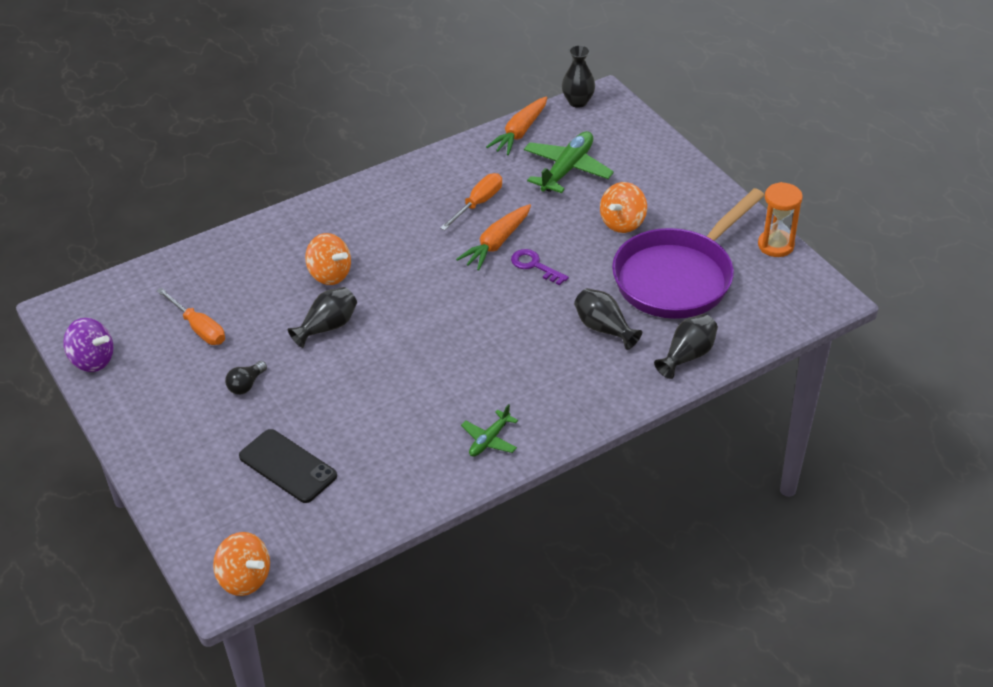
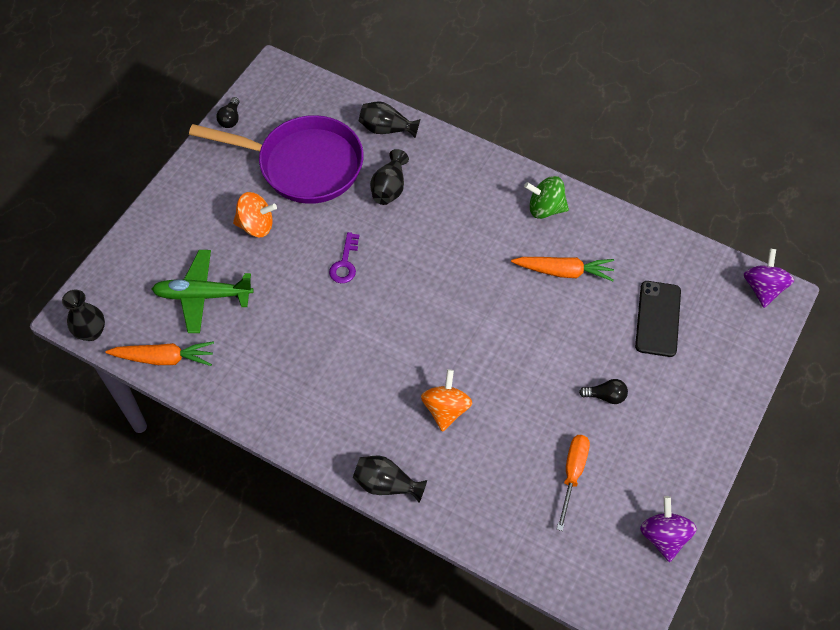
camera: 120 degrees left, 15 degrees up
orange spinning top [213,532,270,596] -> purple spinning top [744,249,794,308]
black vase [288,287,357,348] -> black vase moved to [353,456,427,503]
orange screwdriver [440,173,502,230] -> none
orange carrot [456,204,531,271] -> orange carrot moved to [511,257,614,281]
green plane [461,404,518,457] -> green spinning top [524,176,569,219]
orange hourglass [758,182,803,257] -> black light bulb [216,97,239,128]

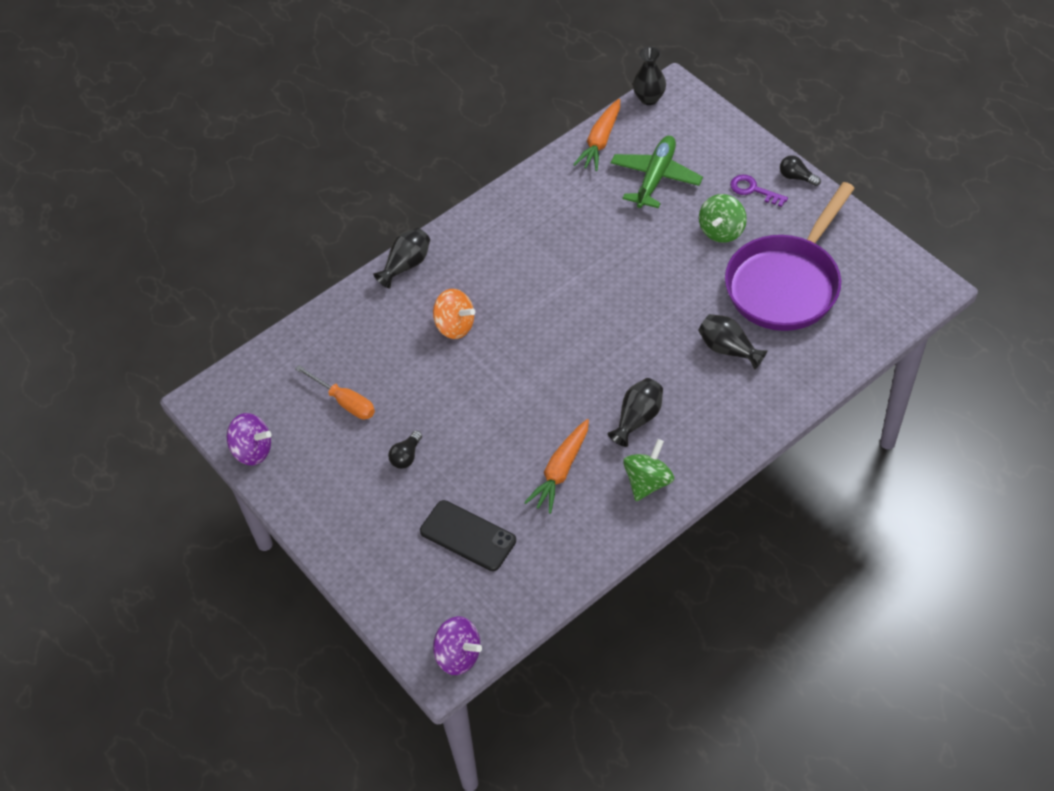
camera: 115 degrees right, 5 degrees down
black light bulb [216,97,239,128] -> black light bulb moved to [780,155,821,186]
orange spinning top [233,192,277,237] -> green spinning top [699,194,747,243]
purple key [329,232,359,283] -> purple key moved to [730,175,788,207]
black vase [359,101,420,138] -> black vase moved to [608,378,663,447]

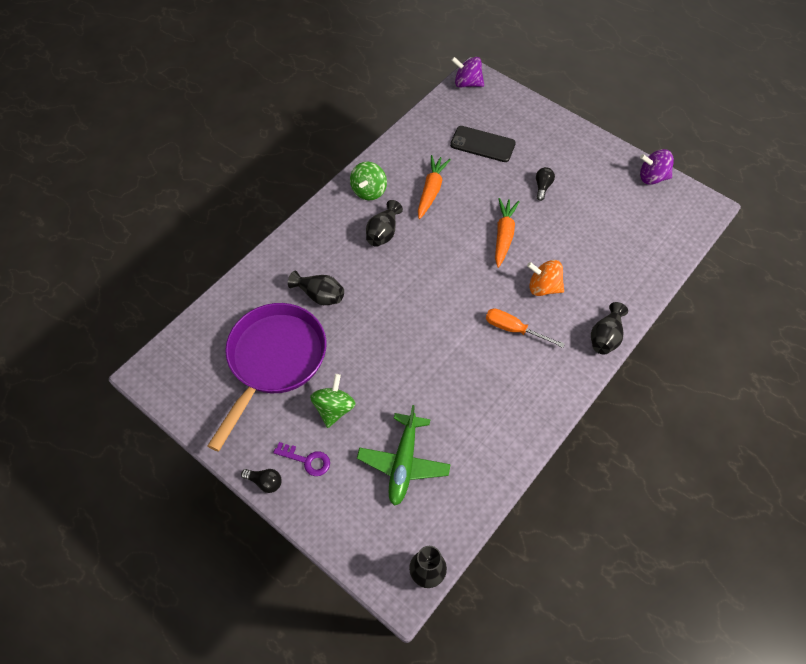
camera: 165 degrees right, 5 degrees up
orange screwdriver [295,365,375,419] -> orange screwdriver moved to [486,308,565,348]
orange carrot [573,99,620,171] -> orange carrot moved to [495,198,520,268]

